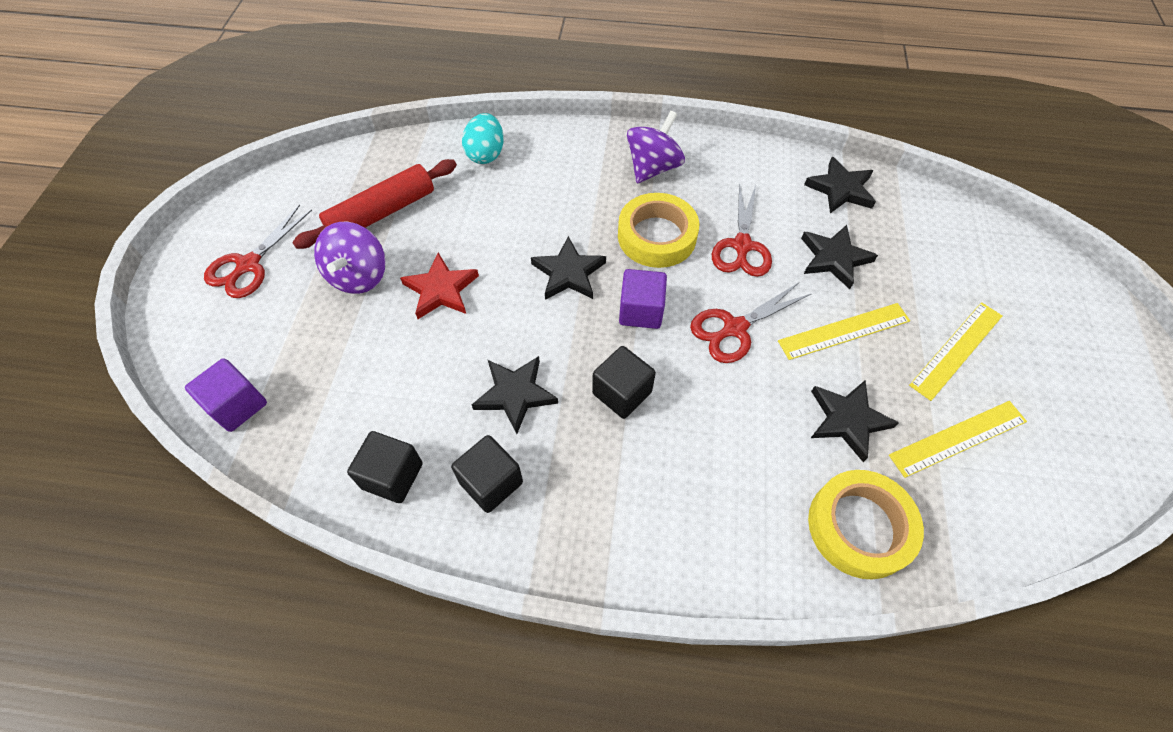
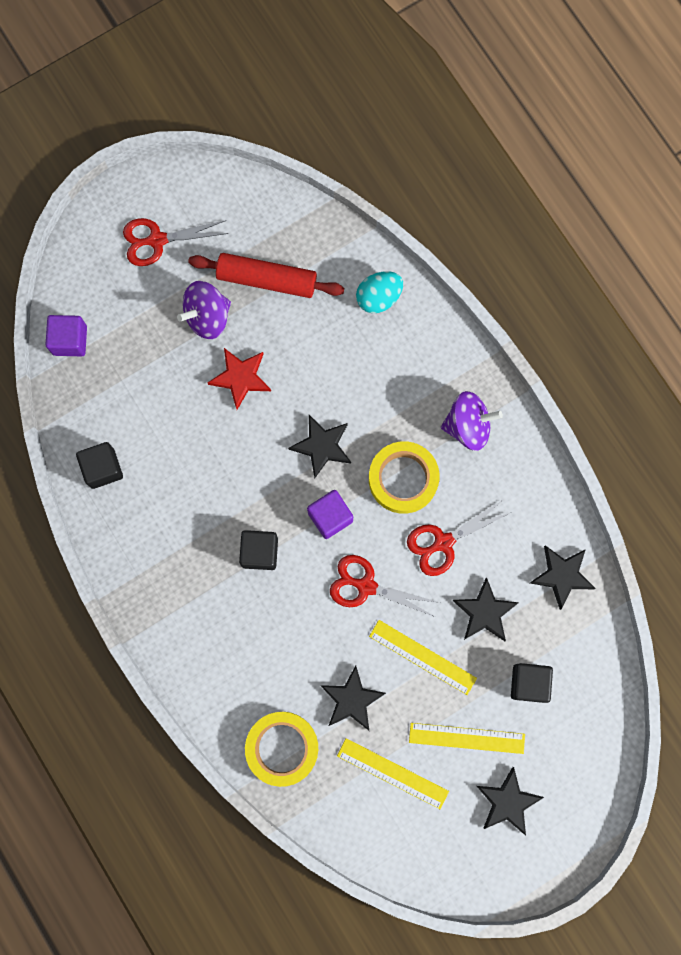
camera: 50 degrees right, 20 degrees up
black cube [451,435,523,513] -> black cube moved to [511,663,553,703]
black star [472,356,558,434] -> black star moved to [477,767,544,836]

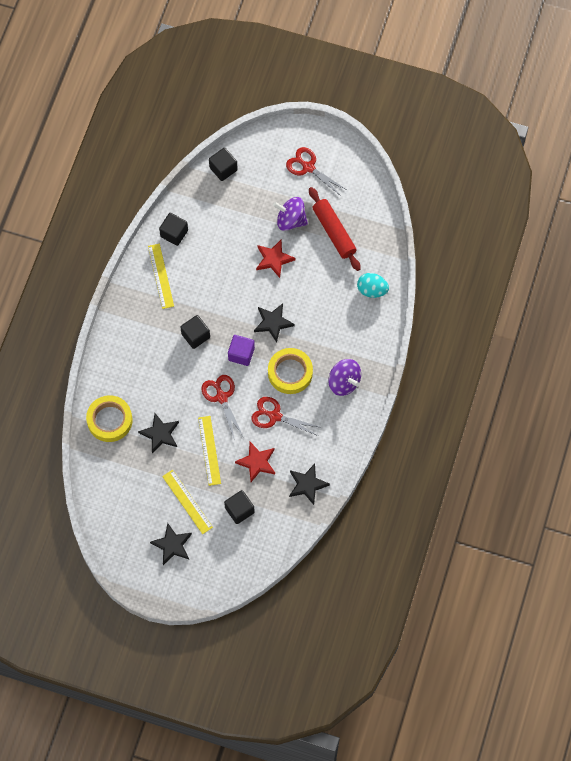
camera: 50 degrees right, 10 degrees down
purple cube [45,315,87,356] -> black cube [209,148,238,181]
yellow ruler [337,738,449,809] -> yellow ruler moved to [148,244,174,309]
black star [453,577,519,641] -> red star [235,442,275,482]

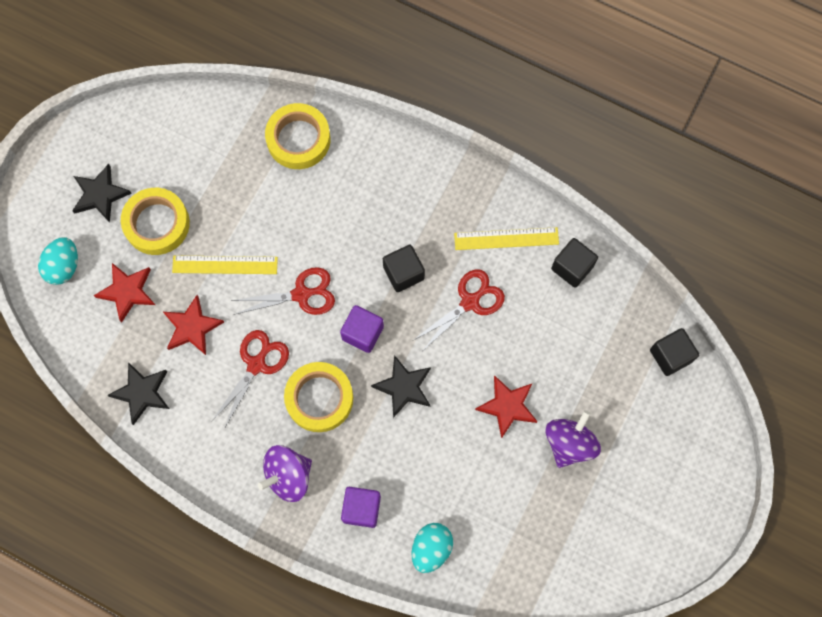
camera: 100 degrees right, 5 degrees up
black star [138,413,179,454] -> none
yellow ruler [162,470,213,534] -> yellow tape [121,188,190,255]
black cube [224,490,255,524] -> red star [94,263,155,323]
red scissors [286,147,347,196] -> red scissors moved to [414,269,505,350]
red rolling pin [309,187,361,271] -> none
none -> turquoise egg [38,237,78,285]
none -> purple cube [341,487,381,528]

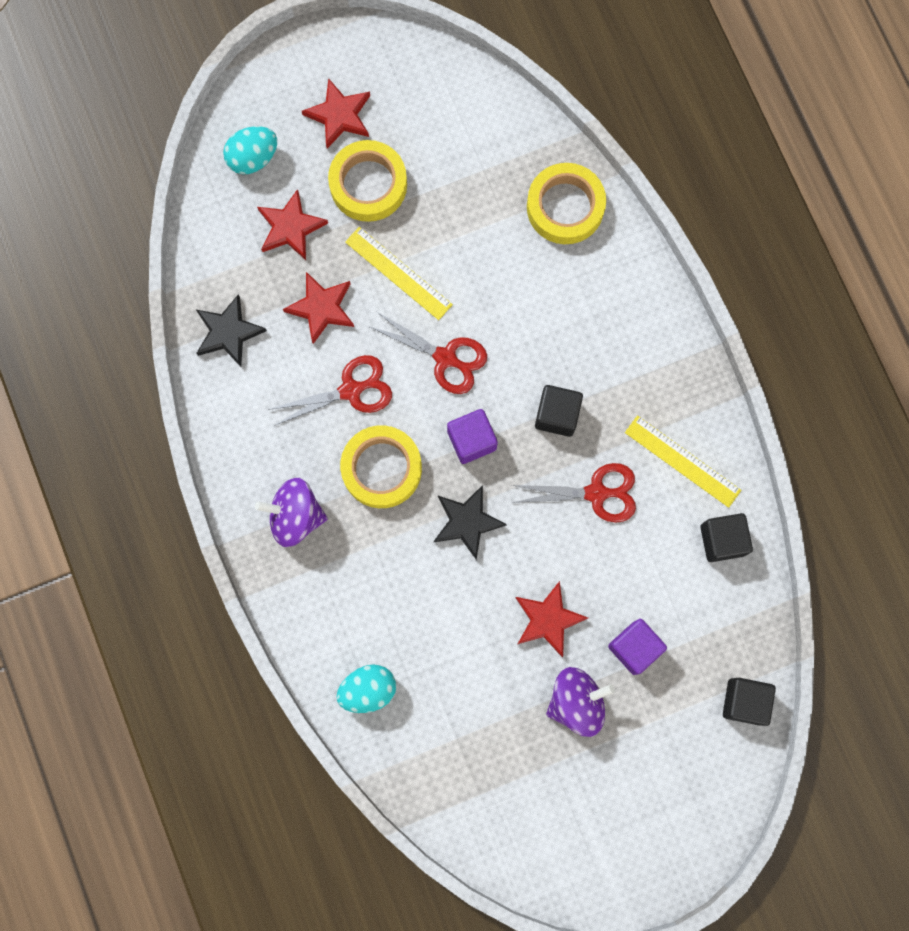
camera: 40 degrees right, 5 degrees up
black star [72,164,132,223] -> red star [302,78,370,148]
purple cube [341,487,381,528] -> purple cube moved to [608,619,667,675]

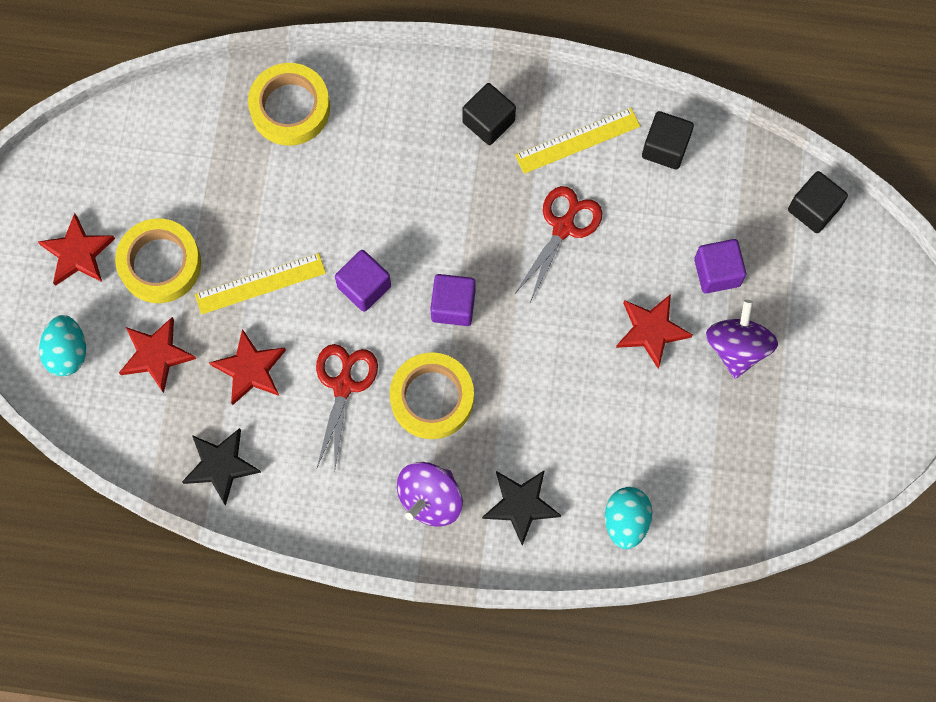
camera: 60 degrees left, 5 degrees down
red scissors [368,311,487,394] -> purple cube [335,250,391,312]
black star [434,485,507,560] -> black star moved to [482,470,561,546]
black cube [535,385,583,437] -> black cube moved to [462,83,516,145]

